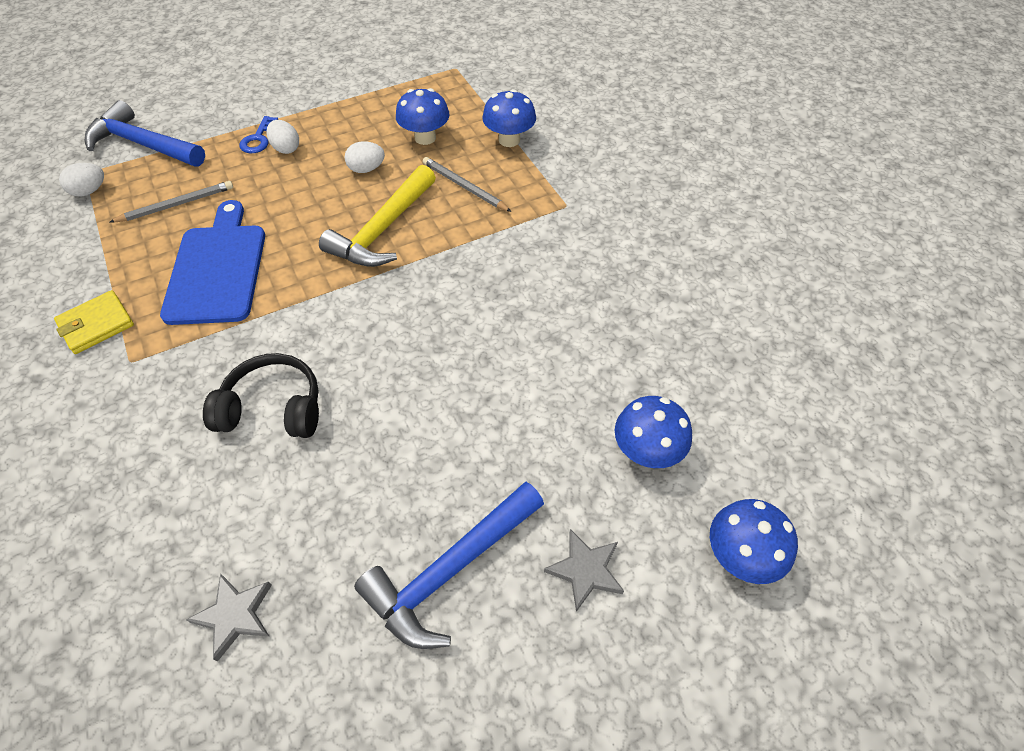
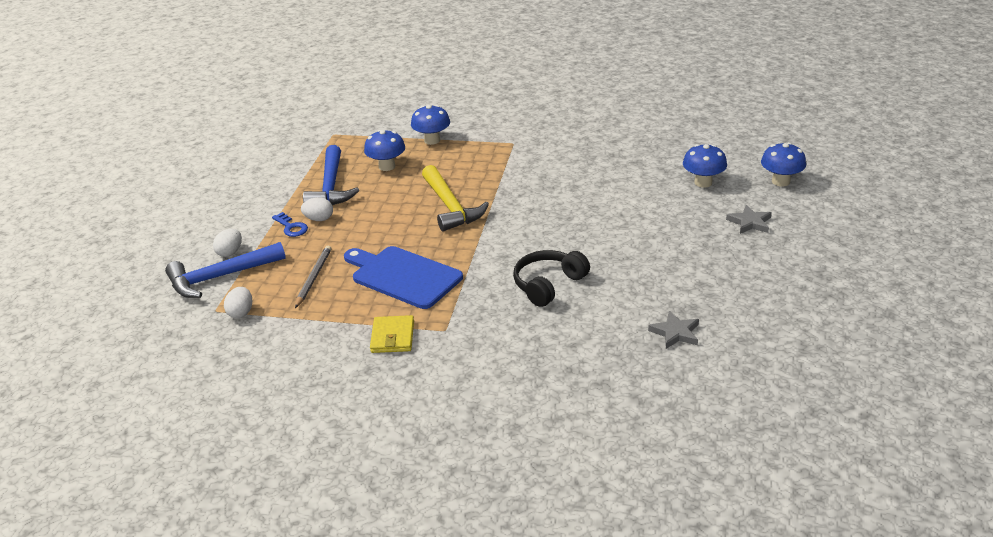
camera: 50 degrees left, 20 degrees down
white egg [344,141,385,173] -> white egg moved to [213,229,242,257]
blue hammer [354,481,544,649] -> blue hammer moved to [303,145,359,205]
grey pencil [423,157,512,212] -> none

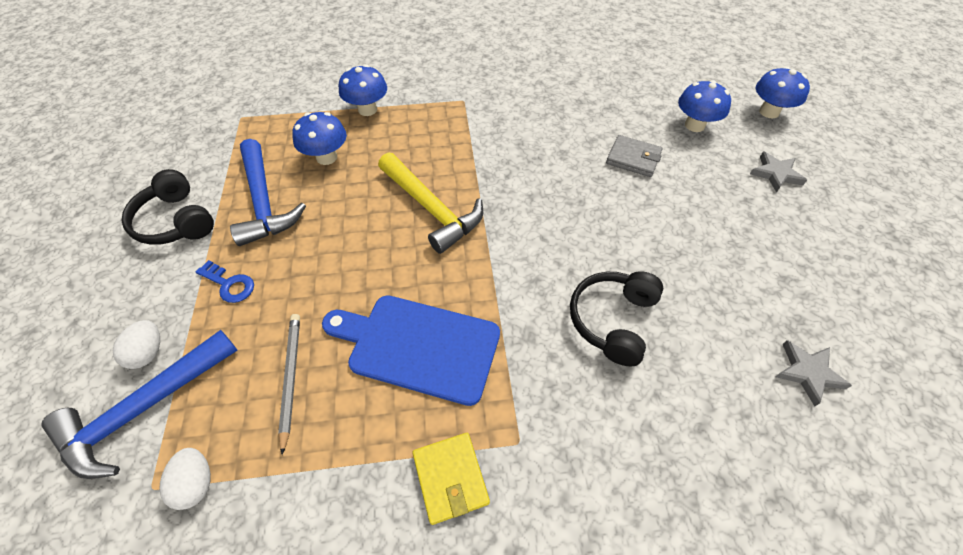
camera: 20 degrees left, 20 degrees up
white egg [301,197,333,221] -> none
none -> black headphones [122,169,214,245]
none -> grey wallet [606,135,663,177]

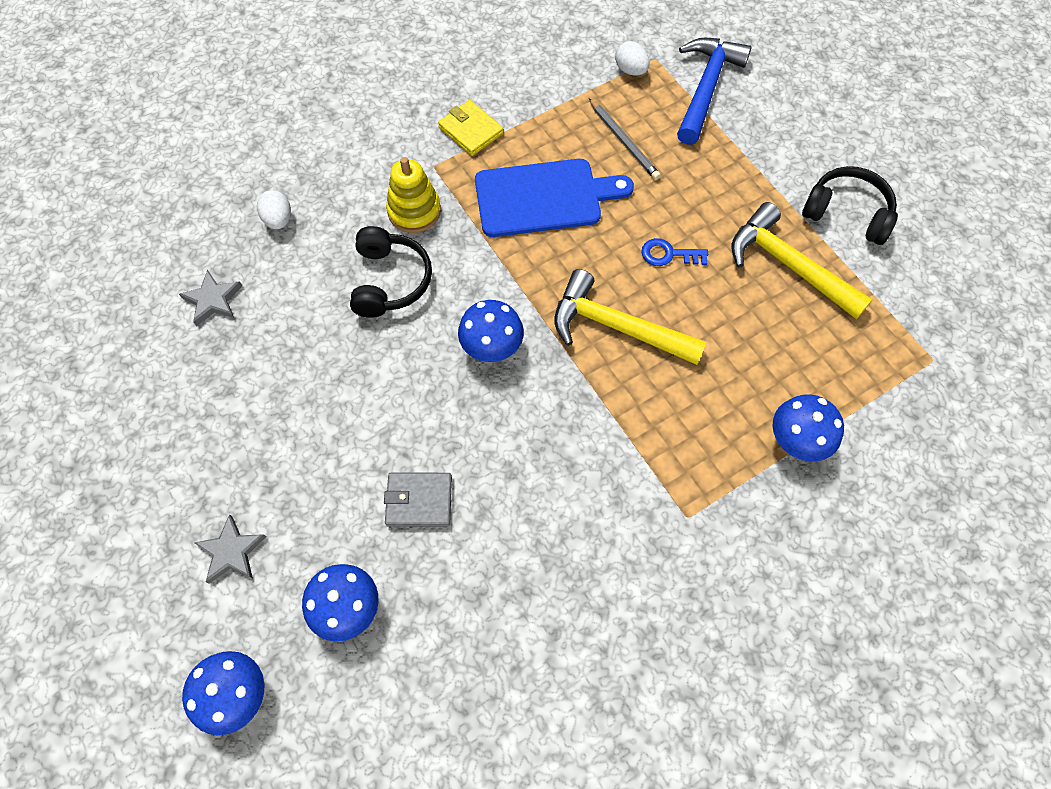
camera: 155 degrees right, 10 degrees up
white egg [113,320,160,369] -> white egg moved to [257,190,291,229]
blue key [196,260,254,303] -> blue key moved to [641,238,708,266]
blue hammer [230,139,306,246] -> yellow hammer [731,202,873,319]
blue mushroom [292,112,347,165] -> blue mushroom moved to [458,300,524,362]
none -> yellow stacking toy [386,157,441,233]

